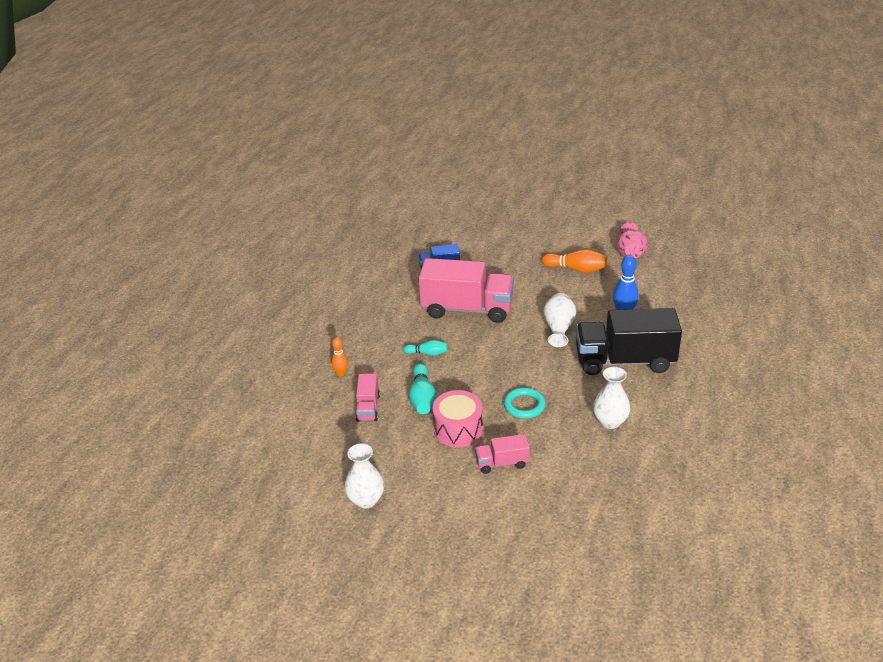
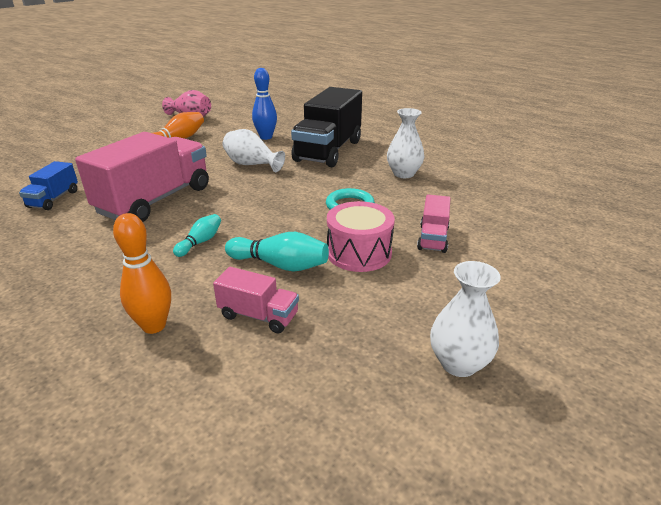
camera: 70 degrees left, 5 degrees down
orange bowling pin [332,337,348,376] -> orange bowling pin [113,213,171,334], size x1.61

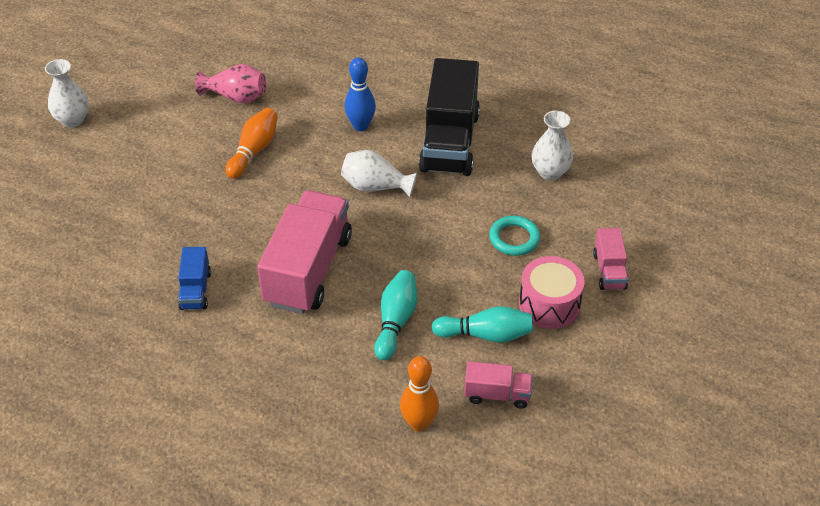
camera: 15 degrees left, 15 degrees up
turquoise bowling pin [173,214,221,257] -> turquoise bowling pin [374,270,417,360], size x1.61
white vase [430,261,501,377] -> white vase moved to [45,59,89,127]

